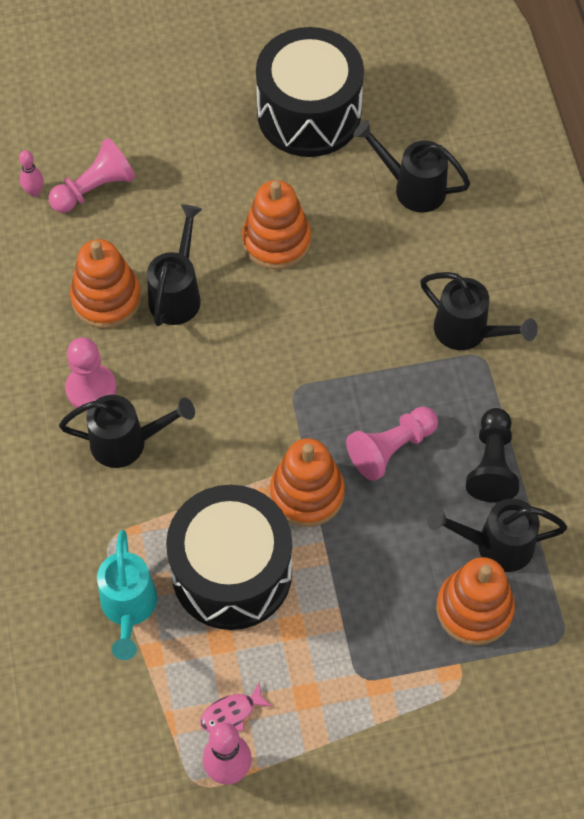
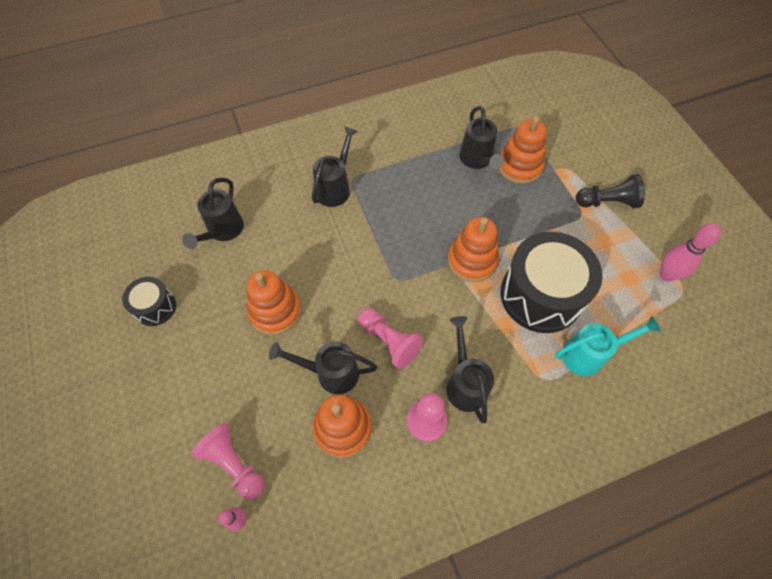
camera: 100 degrees left, 0 degrees up
pink fish [200,681,273,732] -> none
black drum [256,27,364,157] -> black drum [122,277,176,326], size x0.50
pink pawn [346,407,438,481] -> pink pawn moved to [358,308,423,369]
black pawn [466,408,519,502] -> black pawn moved to [576,174,645,208]

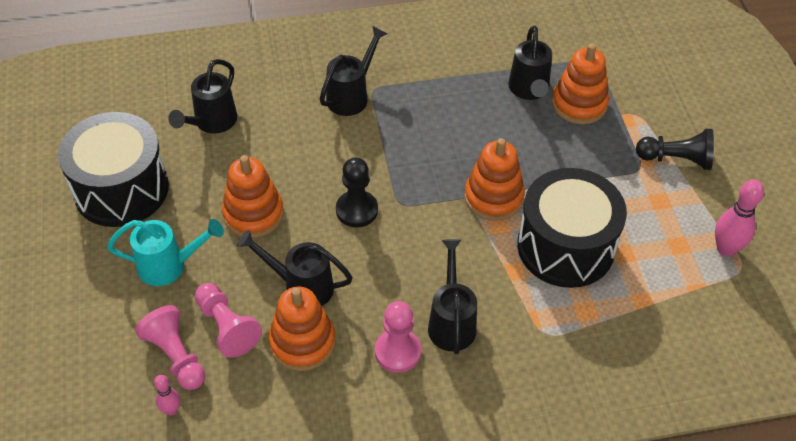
camera: 10 degrees right, 10 degrees down
black drum [122,277,176,326] -> black drum [58,112,169,227], size x2.01
pink pawn [358,308,423,369] -> pink pawn moved to [195,283,262,358]
turquoise watering can [555,316,661,376] -> turquoise watering can moved to [107,219,224,286]
none -> black pawn [336,157,378,227]

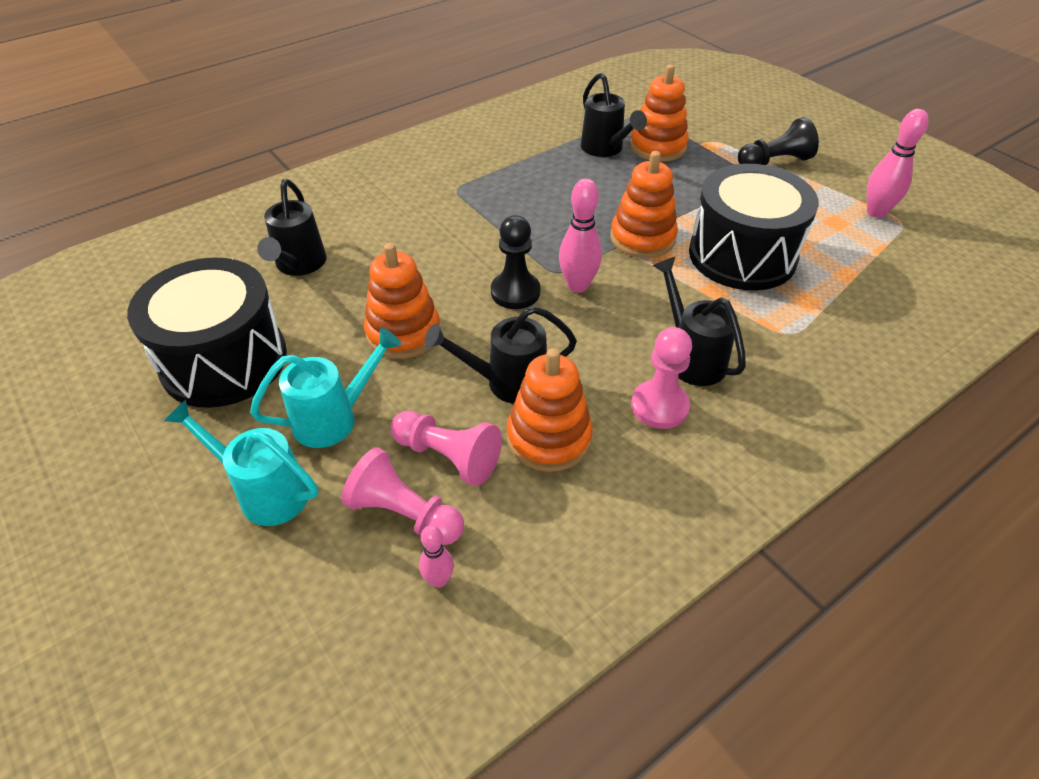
camera: 25 degrees left, 5 degrees down
black watering can [320,26,387,116] -> none
none -> turquoise watering can [164,400,318,526]
none -> pink bowling pin [559,179,602,293]

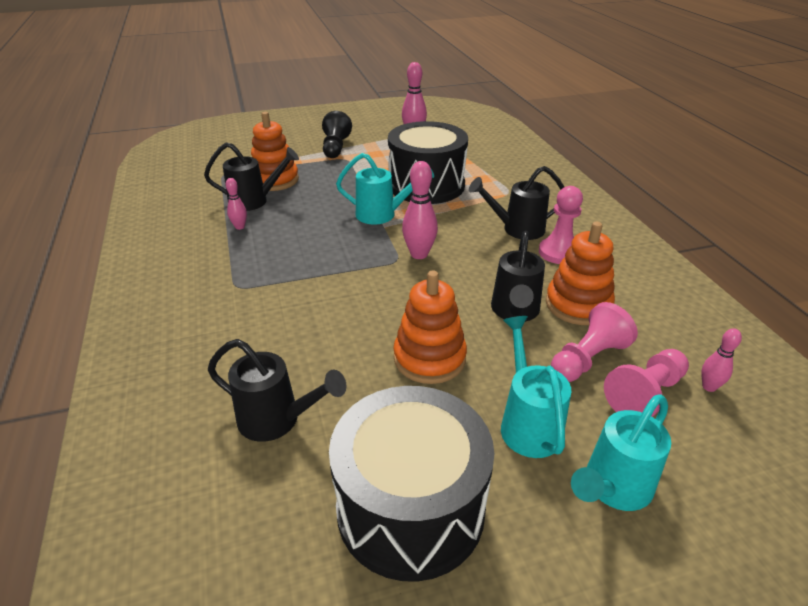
camera: 70 degrees left, 10 degrees down
black pawn [491,215,540,309] -> none
orange stacking toy [610,151,678,258] -> turquoise watering can [336,153,434,224]
none -> pink bowling pin [226,178,247,230]

